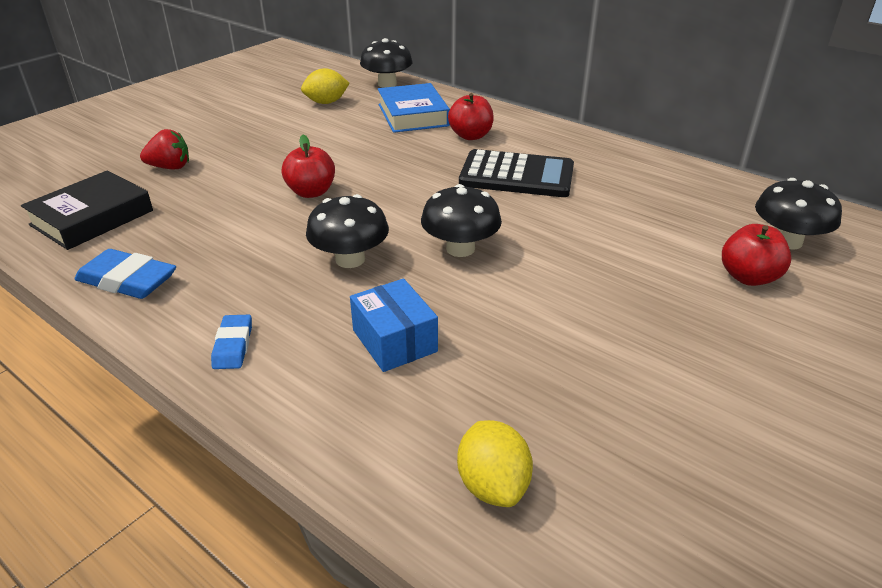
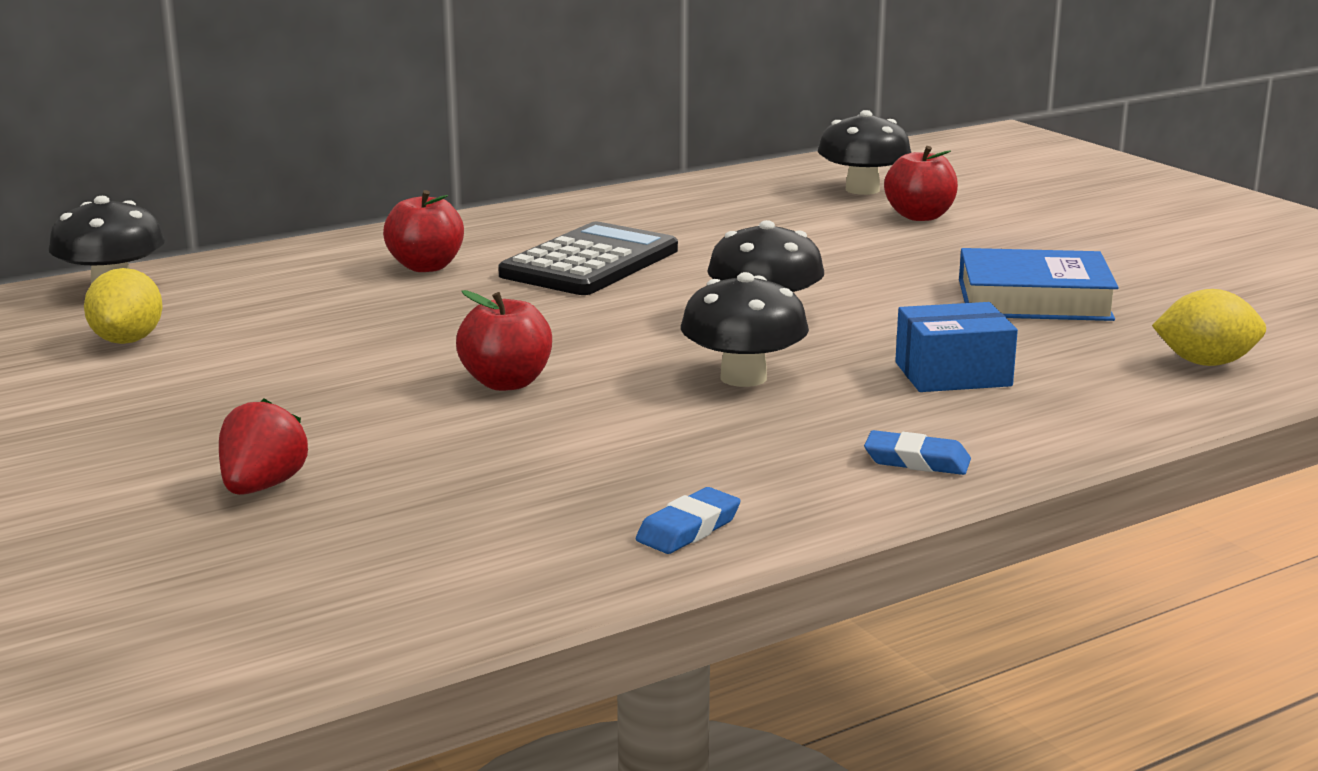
camera: 70 degrees left, 15 degrees down
black book [21,170,153,250] -> none
blue eraser [75,249,176,299] -> blue eraser [636,487,740,554], size x0.61
blue book [378,83,450,133] -> blue book moved to [959,248,1119,321]

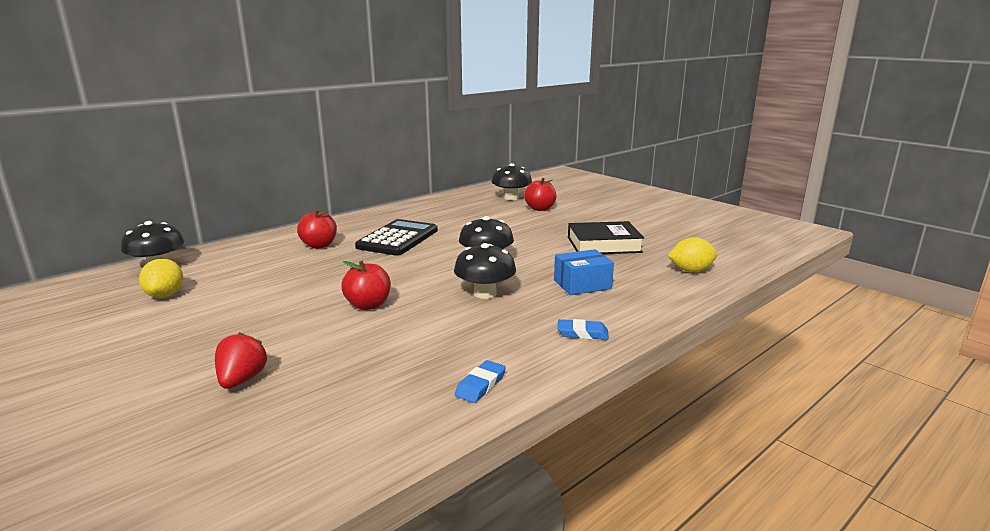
camera: 10 degrees left, 0 degrees up
blue book [959,248,1119,321] -> black book [568,221,644,254]

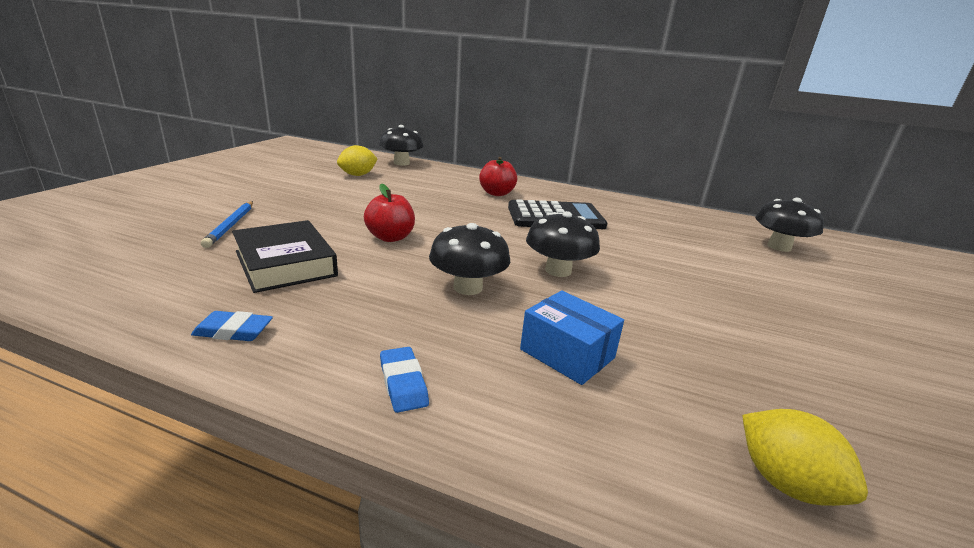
camera: 60 degrees right, 5 degrees up
red strawberry [215,332,267,389] -> blue pencil [201,201,253,248]
red apple [524,178,557,211] -> none
black book [568,221,644,254] -> black book moved to [232,220,338,293]

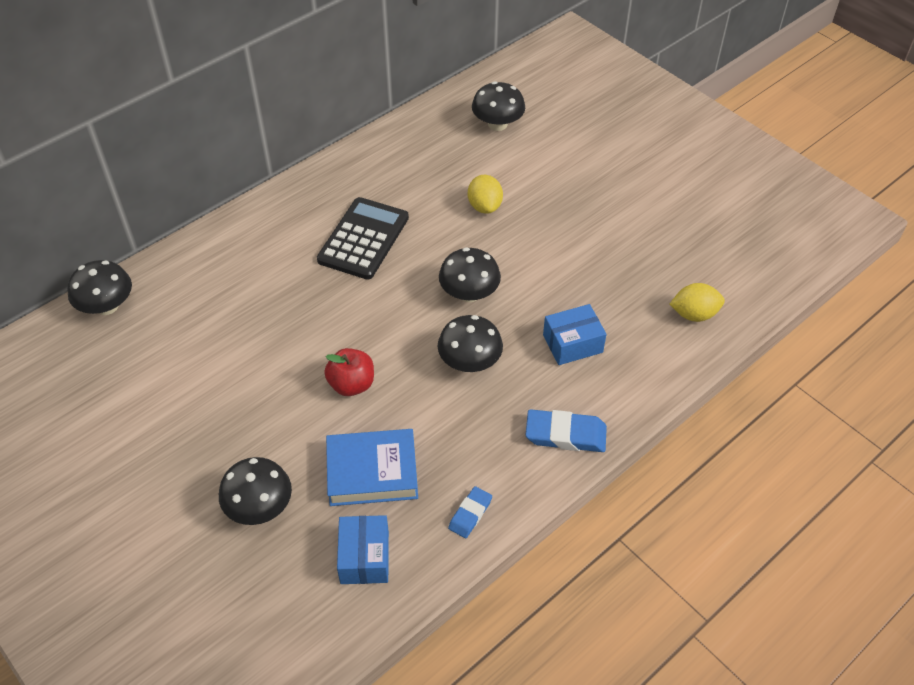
camera: 60 degrees left, 25 degrees up
blue pencil [201,201,253,248] -> black mushroom [219,457,292,525]
black book [232,220,338,293] -> blue book [326,429,418,506]
yellow lemon [337,145,378,176] -> yellow lemon moved to [468,175,503,214]
blue eraser [380,347,429,413] -> blue eraser [525,409,607,452], size x1.64
red apple [479,157,517,196] -> none
none -> blue box [337,515,389,584]

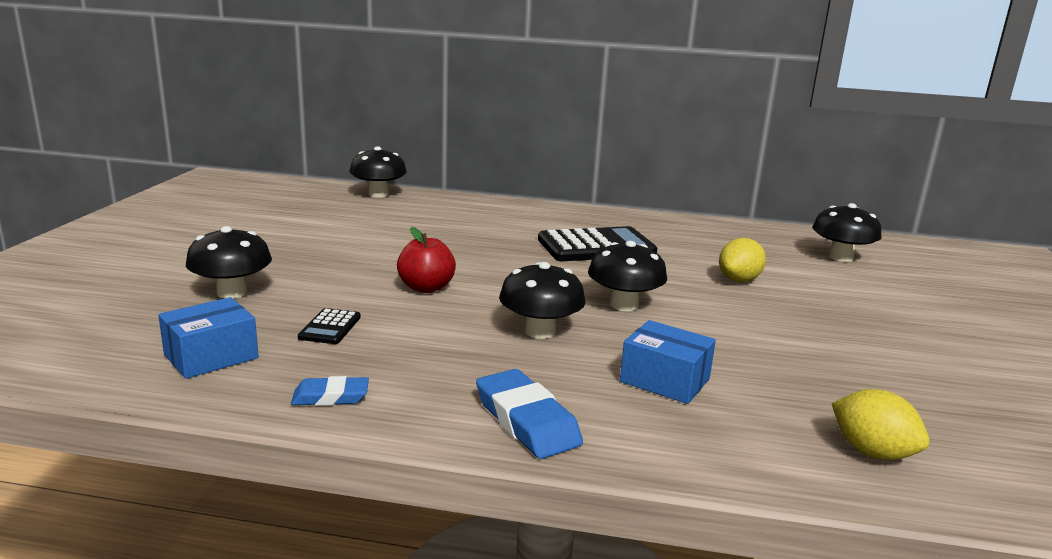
camera: 50 degrees right, 30 degrees down
blue book [326,429,418,506] -> black calculator [298,308,361,344]

